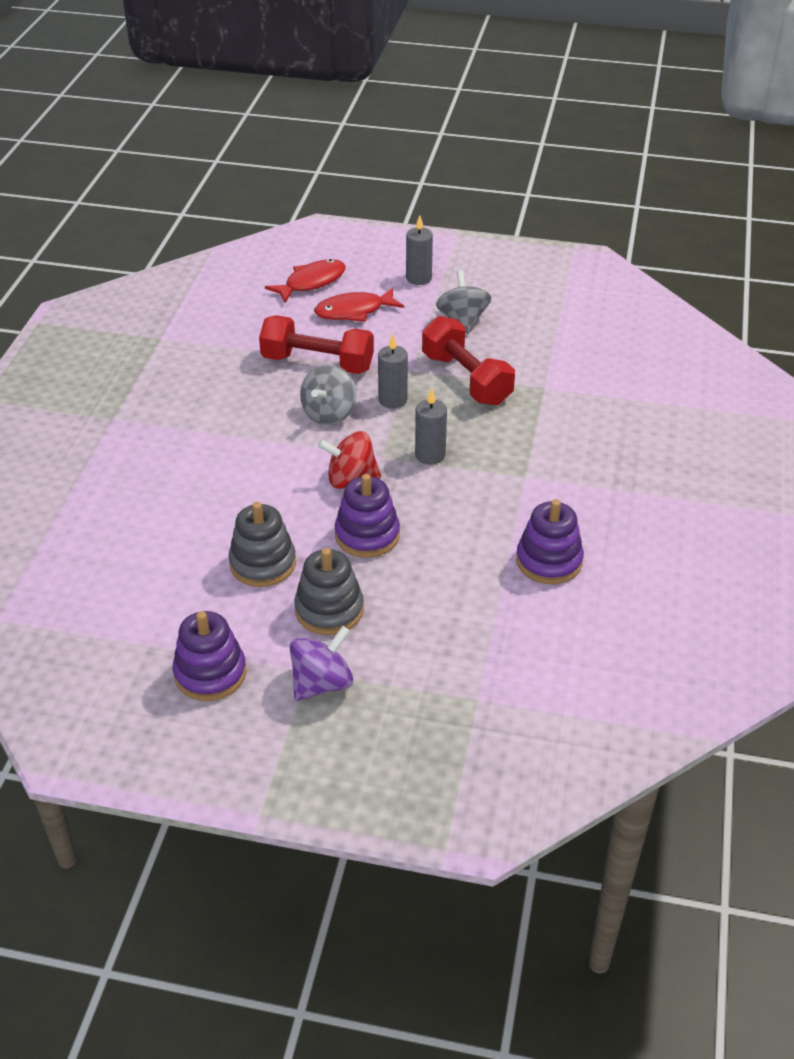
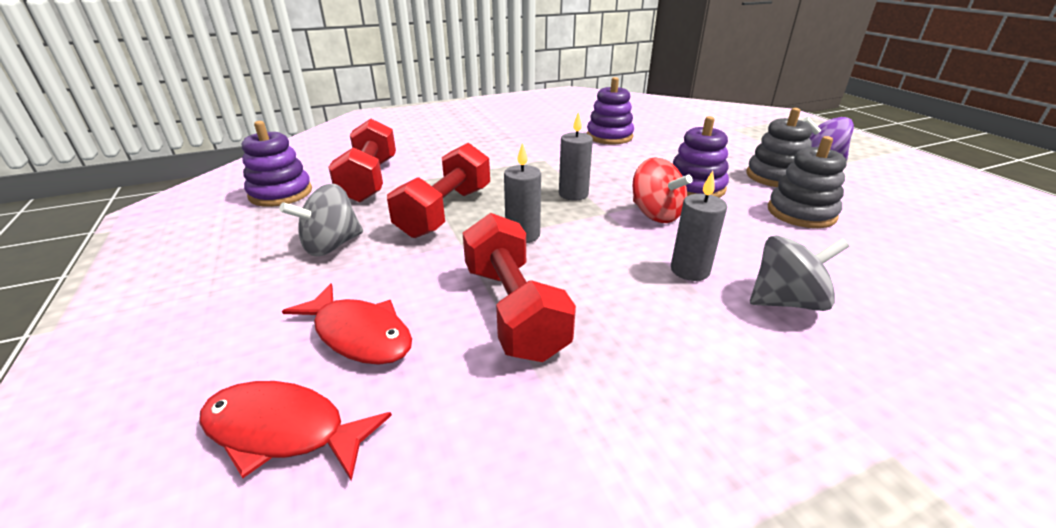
camera: 125 degrees left, 10 degrees down
purple stacking toy [173,611,246,701] -> purple stacking toy moved to [242,121,312,207]
grey spinning top [300,364,357,425] -> grey spinning top moved to [750,235,850,311]
grey candle [406,215,433,285] -> grey candle moved to [671,171,727,281]
none -> red dumbbell [328,119,396,203]

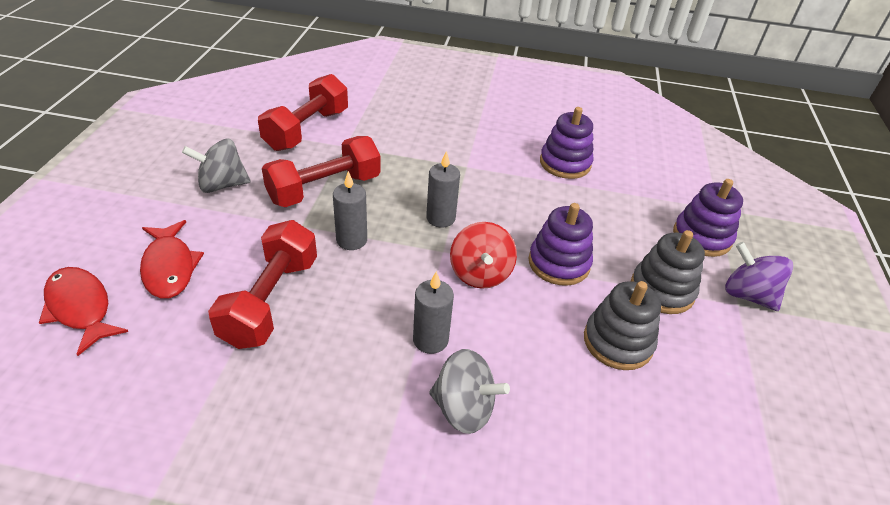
camera: 30 degrees right, 10 degrees up
purple stacking toy [242,121,312,207] -> purple stacking toy moved to [673,179,743,257]

